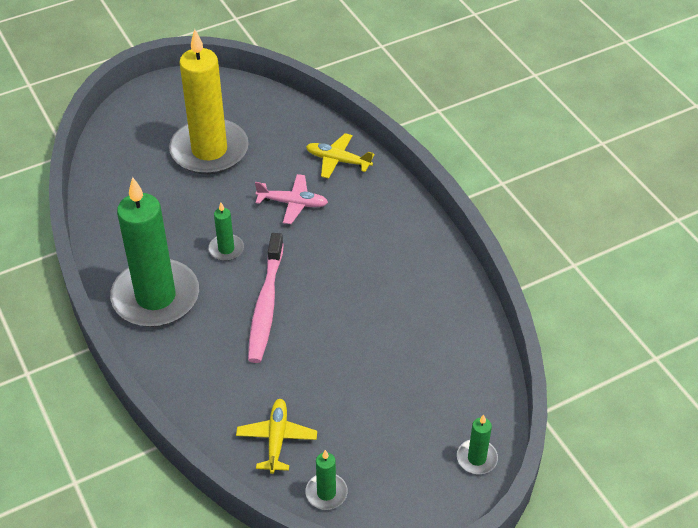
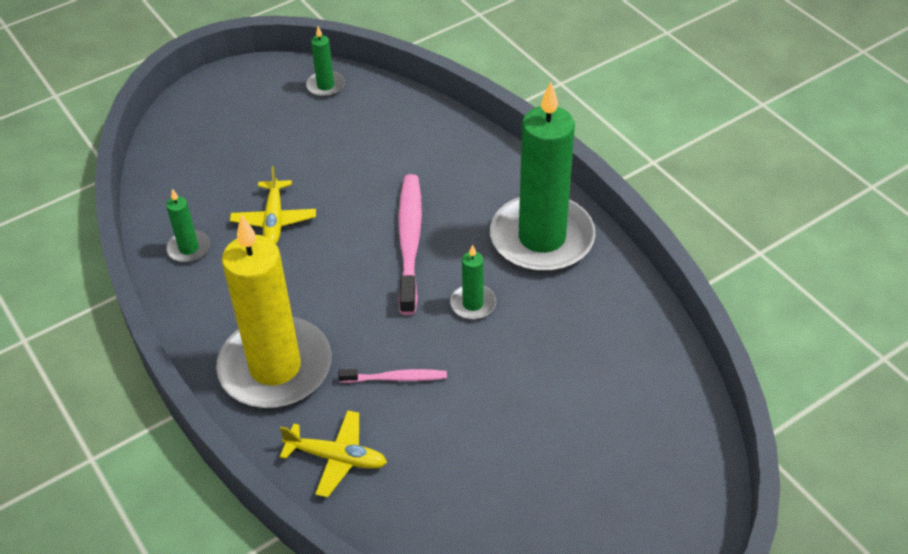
camera: 175 degrees right, 0 degrees up
yellow candle [169,29,249,175] -> yellow candle moved to [216,215,331,408]
yellow plane [236,399,317,474] -> yellow plane moved to [230,166,316,244]
pink plane [255,174,328,224] -> pink toothbrush [338,369,447,383]
green candle [457,415,498,474] -> green candle moved to [166,189,210,263]

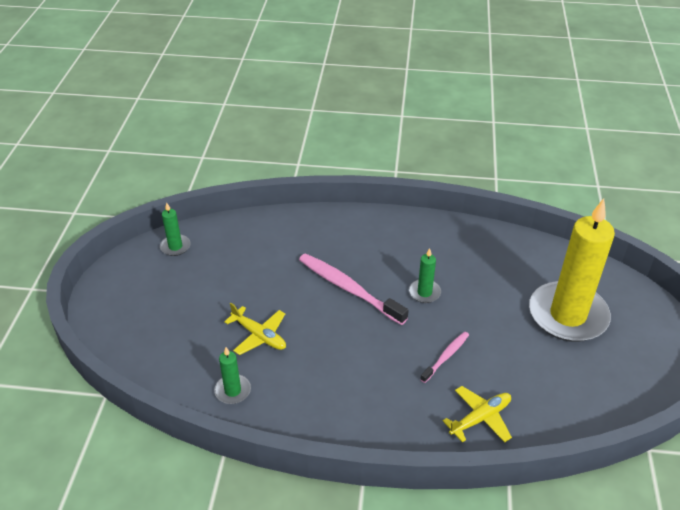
camera: 50 degrees left, 5 degrees down
yellow candle [216,215,331,408] -> yellow candle moved to [529,198,615,342]
green candle [490,82,596,272] -> none

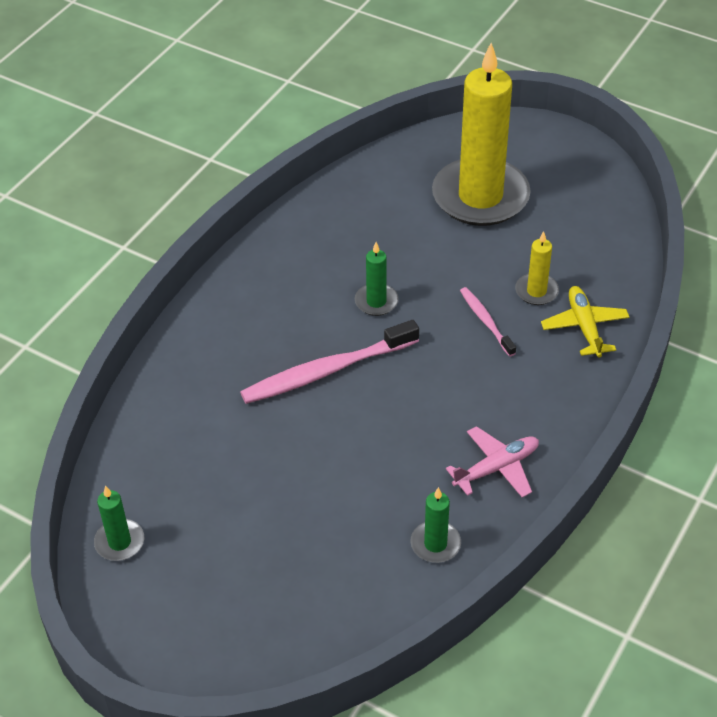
camera: 65 degrees left, 5 degrees up
yellow plane [224,303,286,355] -> none
none -> pink plane [446,426,539,498]
none -> yellow candle [515,231,559,305]

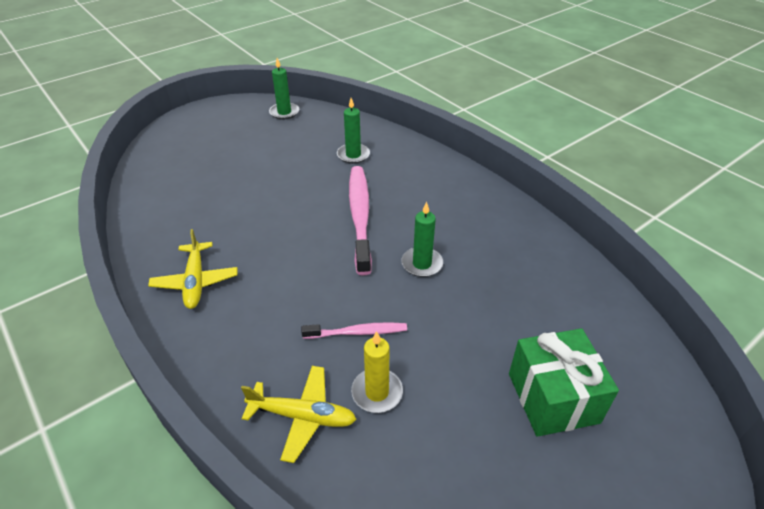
camera: 110 degrees right, 5 degrees down
green candle [411,487,461,563] -> green candle moved to [337,98,370,164]
yellow candle [432,43,531,226] -> green gift [509,328,619,437]
pink plane [446,426,539,498] -> yellow plane [148,229,237,309]

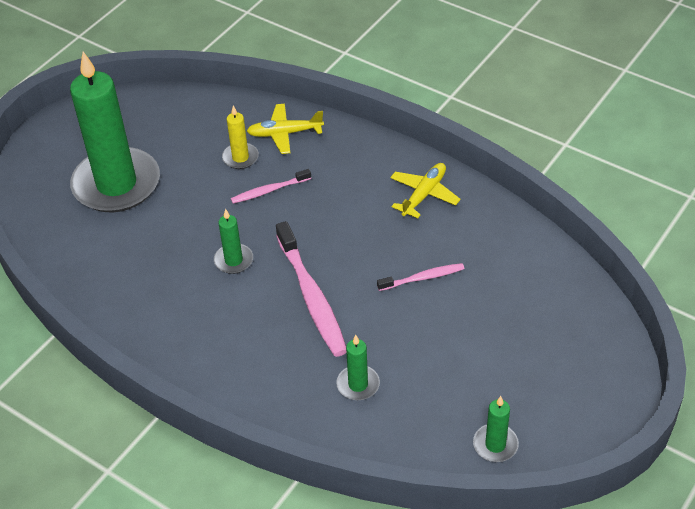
camera: 165 degrees right, 5 degrees up
yellow plane [148,229,237,309] -> yellow plane turned 60 degrees clockwise [390,163,461,218]
green gift [509,328,619,437] -> green candle [70,52,160,212]
none -> pink toothbrush [377,263,464,291]

